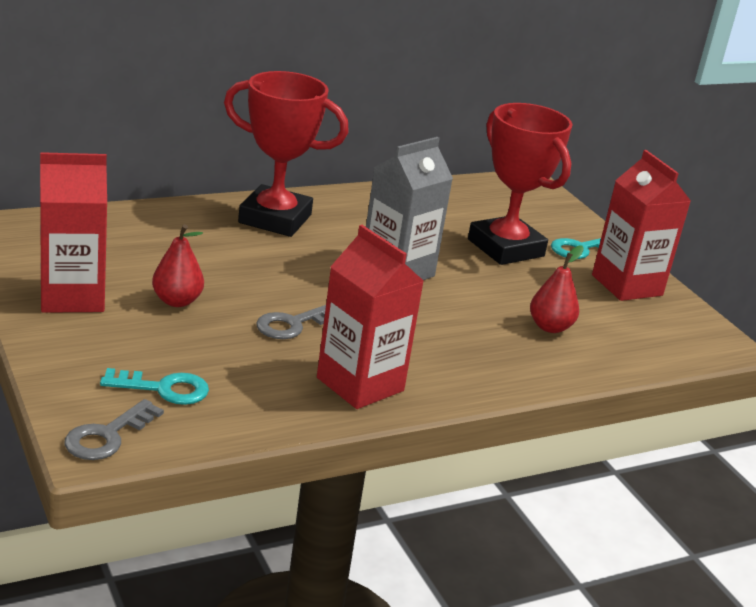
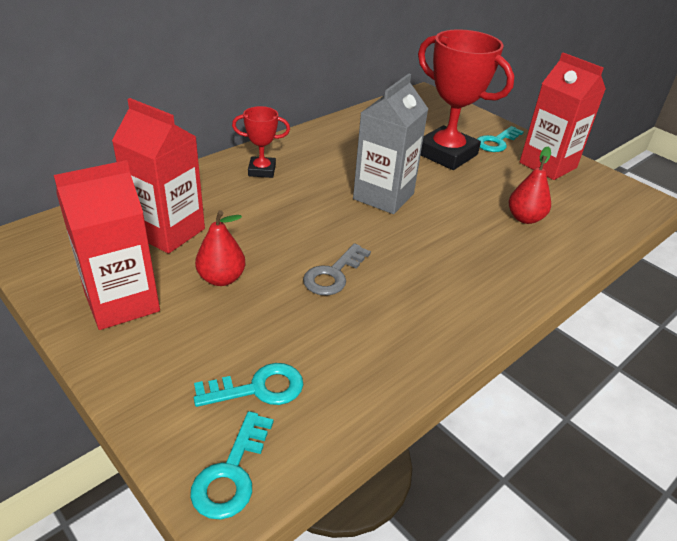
camera: 15 degrees left, 10 degrees up
grey key [64,399,164,460] -> turquoise key [190,411,274,519]
red trophy [224,71,349,237] -> red trophy [232,106,290,178], size x0.50
red carton [317,225,423,409] -> red carton moved to [112,98,205,254]

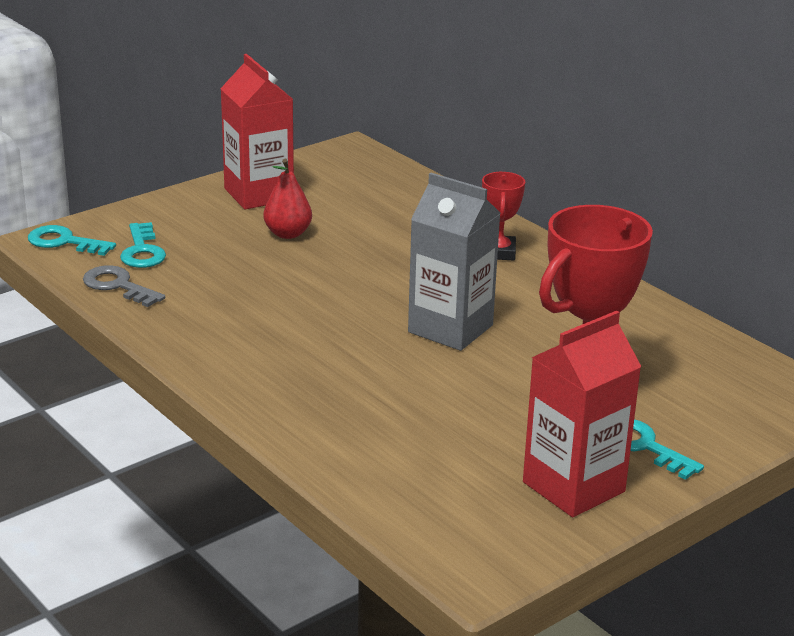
camera: 95 degrees right, 10 degrees down
red carton [112,98,205,254] -> none
grey key [303,243,371,296] -> grey key moved to [83,265,165,307]
red pear [509,146,551,224] -> none

